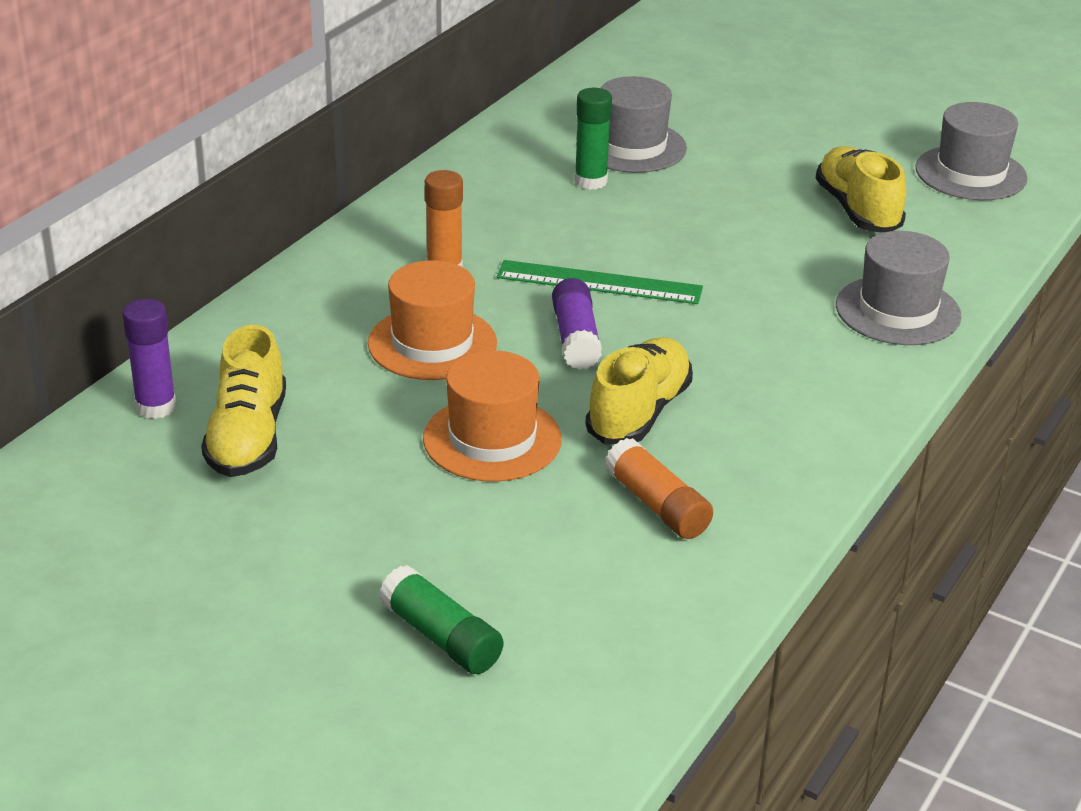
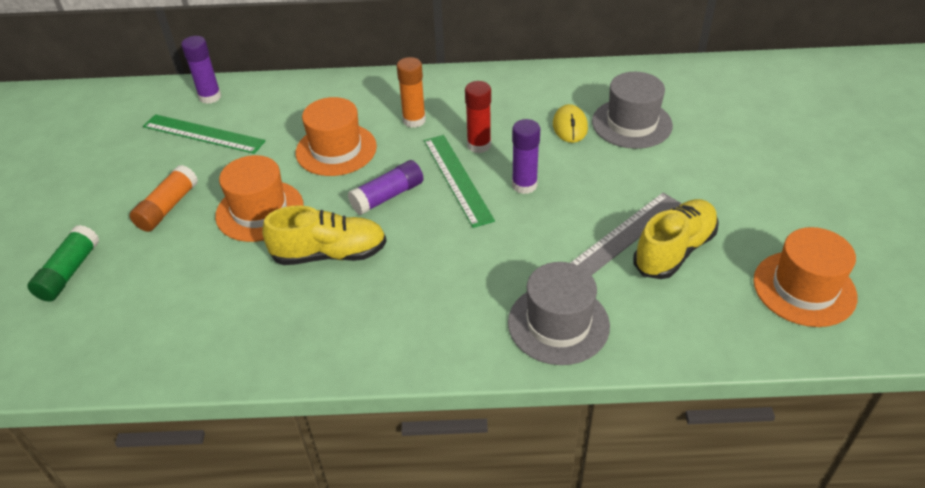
camera: 60 degrees right, 10 degrees up
yellow shoe [201,325,286,477] -> green ruler [143,114,265,154]
green glue stick [574,88,612,190] -> yellow mouse [553,104,588,143]
orange glue stick [605,438,713,539] -> orange glue stick moved to [129,165,198,232]
grey hat [915,102,1027,200] -> orange hat [753,227,858,327]
none -> red glue stick [465,81,491,153]
none -> purple glue stick [512,119,540,194]
none -> grey ruler [570,193,682,275]

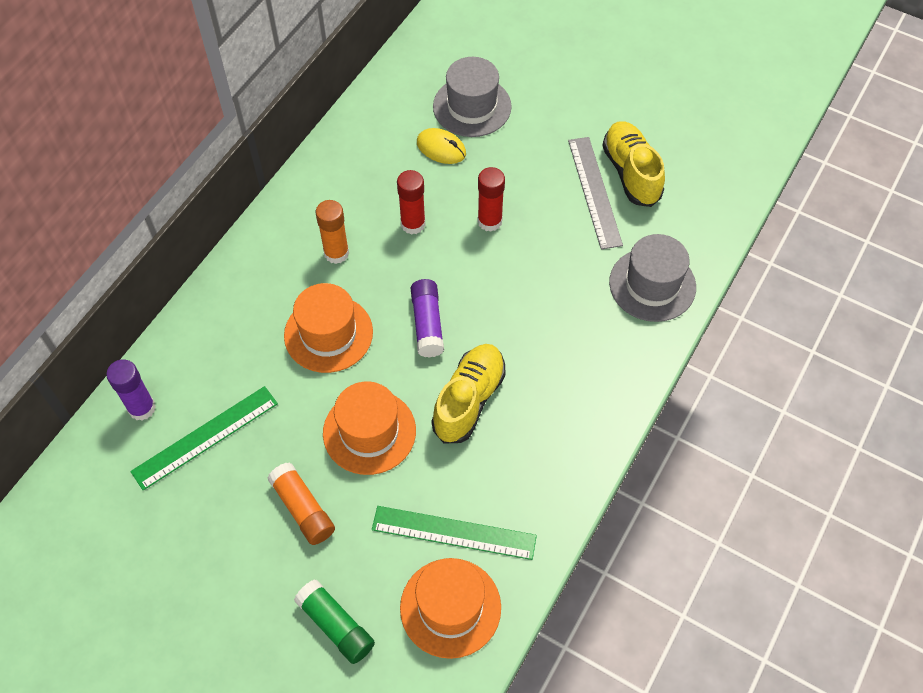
camera: 60 degrees left, 15 degrees up
green ruler [424,135,495,228] -> green ruler moved to [372,506,537,560]
purple glue stick [512,119,540,194] -> red glue stick [478,167,505,232]
orange hat [753,227,858,327] -> orange hat moved to [400,558,501,659]

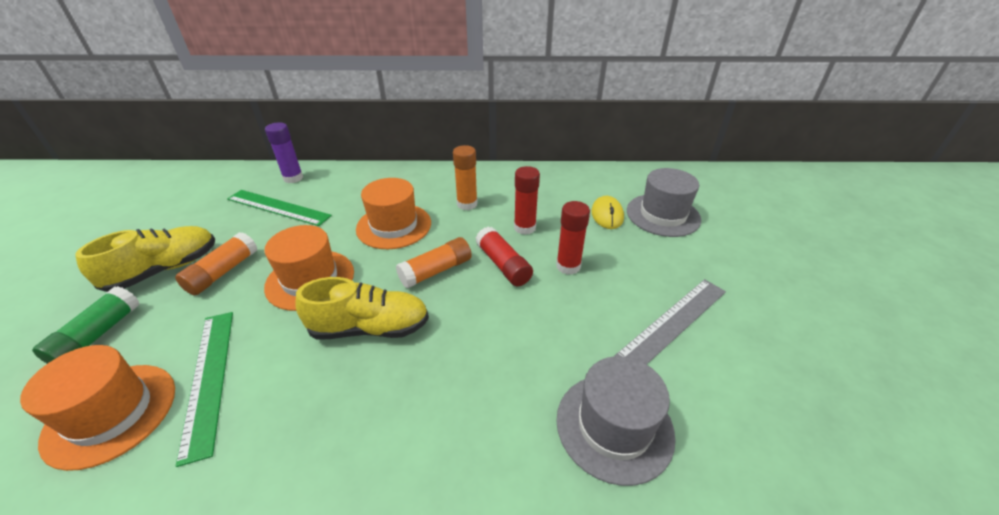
camera: 60 degrees right, 20 degrees down
purple glue stick [411,279,444,358] -> orange glue stick [396,237,472,288]
yellow shoe [602,121,665,207] -> yellow shoe moved to [75,226,215,292]
none -> red glue stick [475,227,533,286]

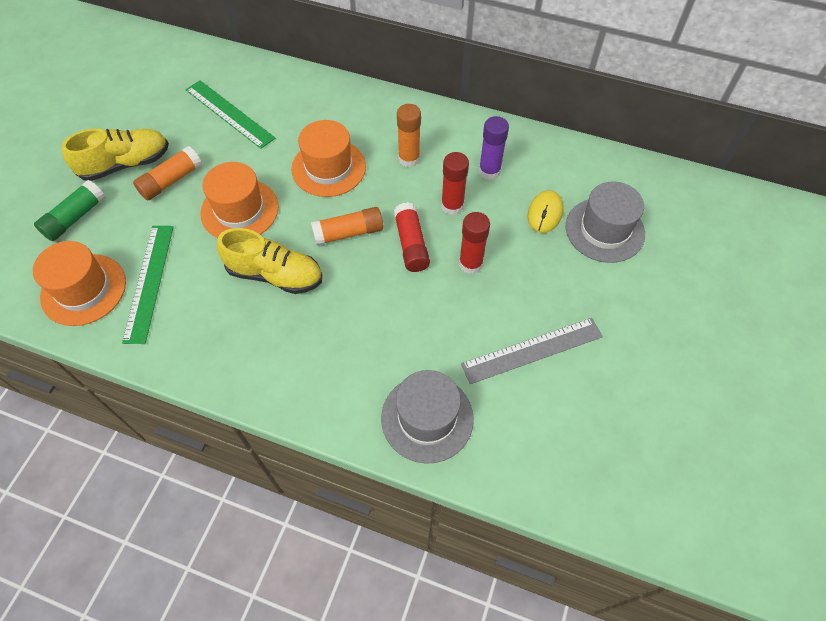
camera: 20 degrees right, 20 degrees up
purple glue stick [265,122,303,183] -> purple glue stick moved to [479,116,509,180]

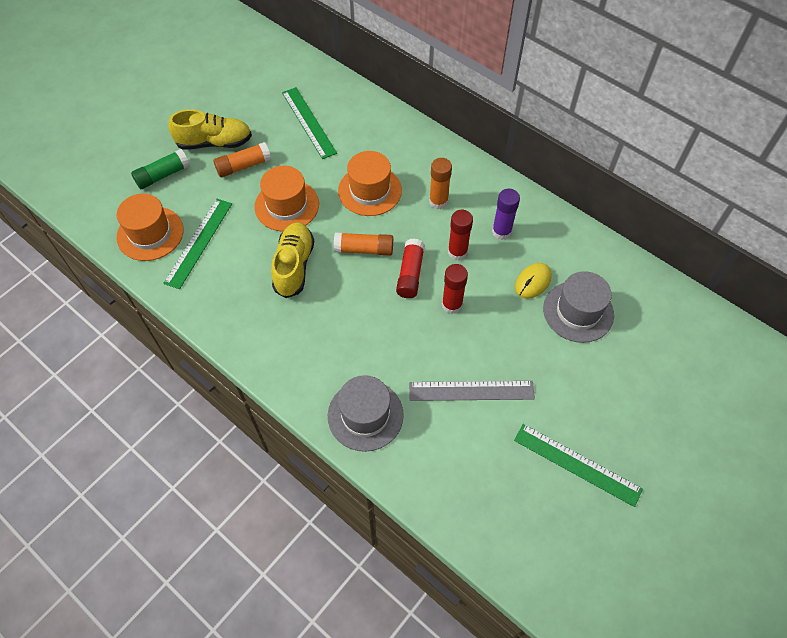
camera: 20 degrees right, 0 degrees up
yellow shoe [217,228,322,294] -> yellow shoe turned 120 degrees counterclockwise [271,222,314,298]
none -> green ruler [514,424,643,507]

